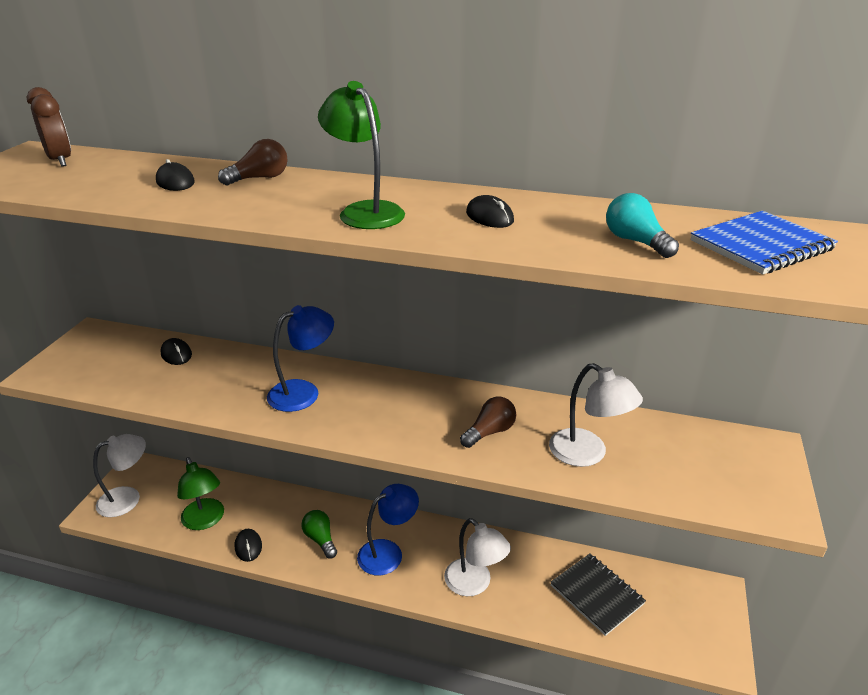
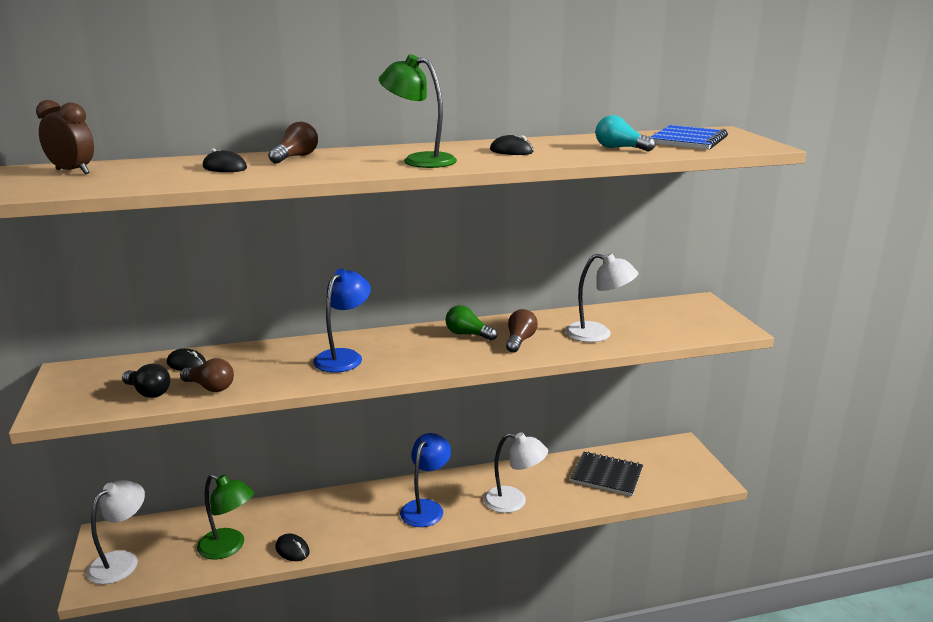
camera: 30 degrees left, 10 degrees down
green light bulb [301,510,337,559] -> green light bulb moved to [446,305,497,341]
none -> black light bulb [122,364,170,398]
none -> brown light bulb [180,358,234,392]

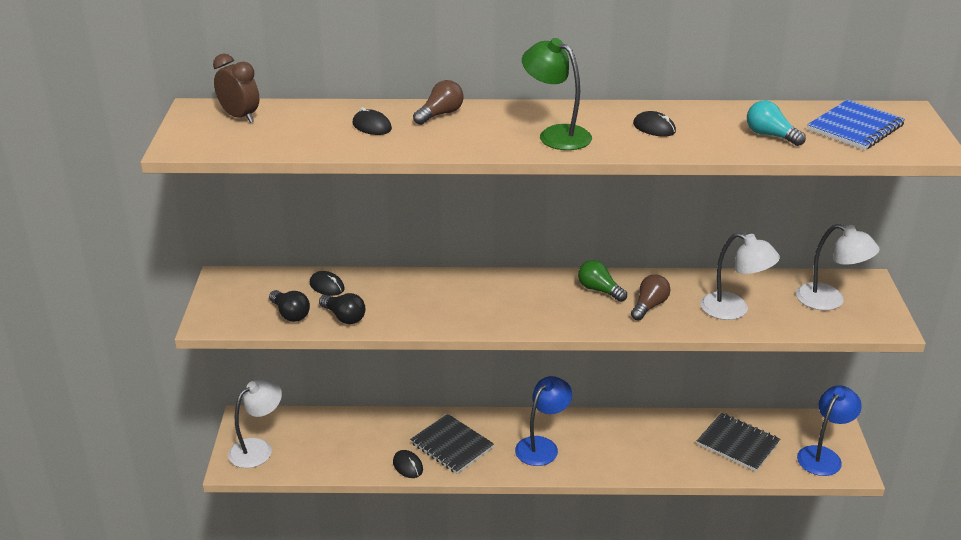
camera: 15 degrees right, 10 degrees up
brown light bulb [180,358,234,392] -> black light bulb [319,293,365,324]
green lamp [197,474,254,560] -> none
blue lamp [313,268,371,373] -> blue lamp moved to [797,385,862,476]
white lamp [484,432,548,513] -> white lamp moved to [796,224,880,310]
none -> black notebook [410,414,494,474]

